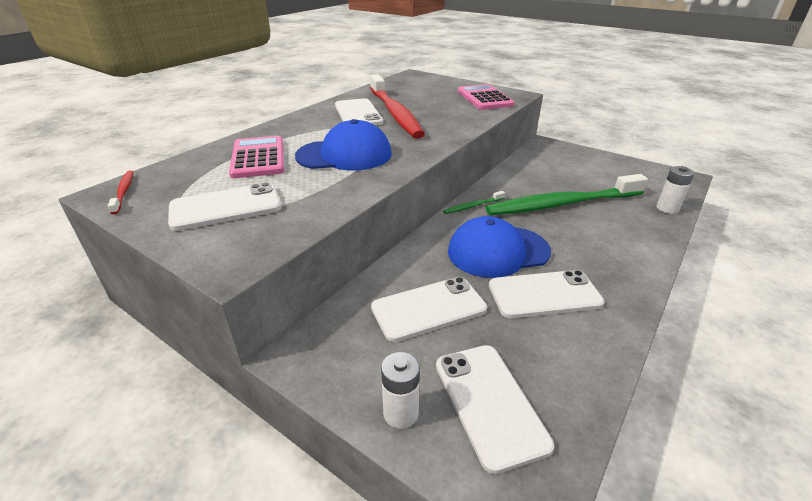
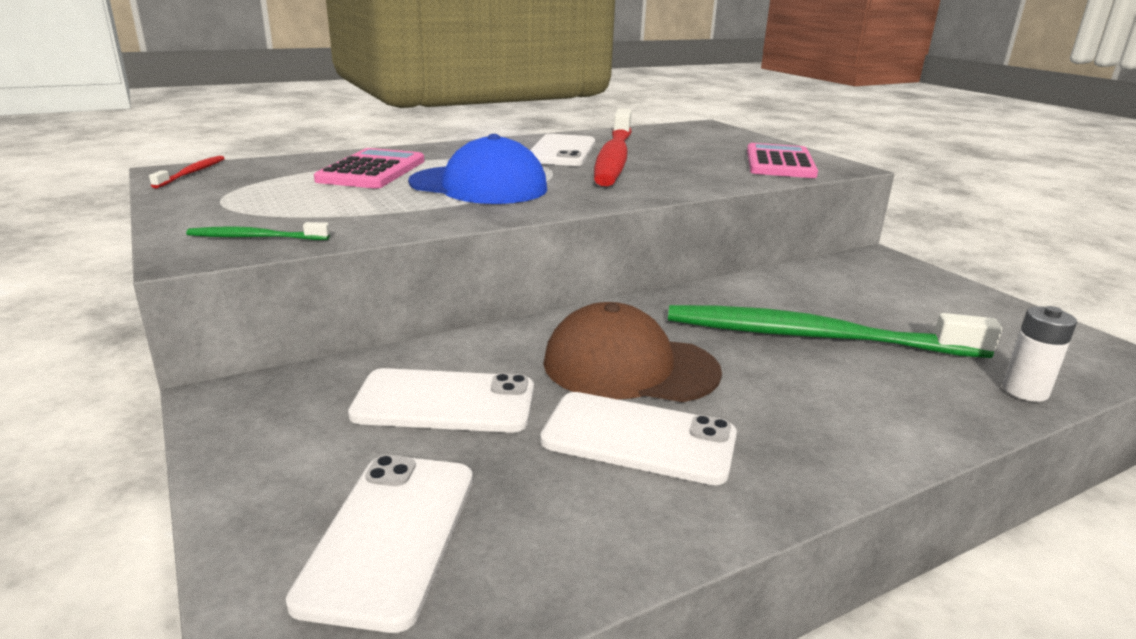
camera: 25 degrees right, 10 degrees down
white phone [168,182,282,231] -> none
white battery [381,352,420,429] -> none
green toothbrush [443,191,505,214] -> green toothbrush moved to [186,222,330,240]
blue cap [448,216,551,278] -> brown cap [543,302,722,402]

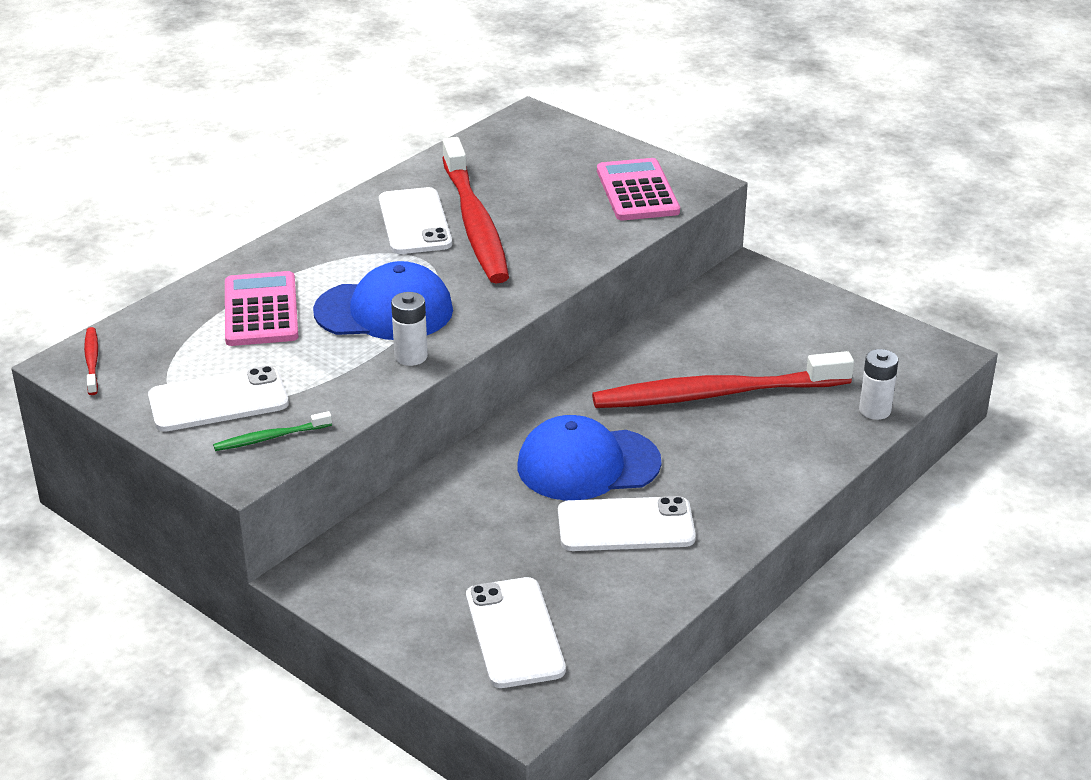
camera: 20 degrees left, 10 degrees up
white phone [348,368,534,433] -> white phone moved to [148,366,289,432]
brown cap [543,302,722,402] -> blue cap [518,415,661,501]
green toothbrush [668,305,1002,358] -> red toothbrush [592,351,854,408]
none -> white battery [391,292,428,366]

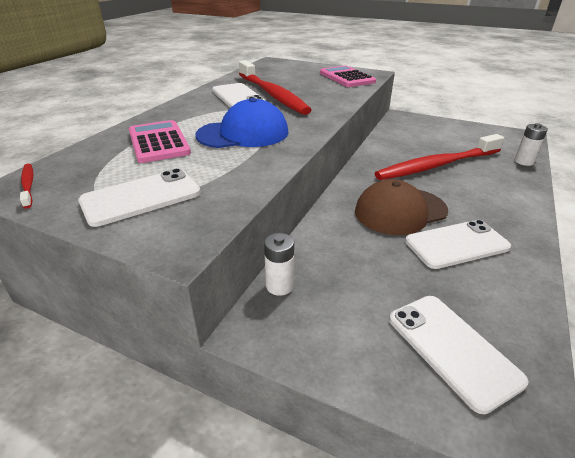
camera: 15 degrees left, 0 degrees up
green toothbrush [213,411,332,451] -> none
white battery [391,292,428,366] -> white battery moved to [264,233,294,296]
blue cap [518,415,661,501] -> brown cap [355,179,448,235]

